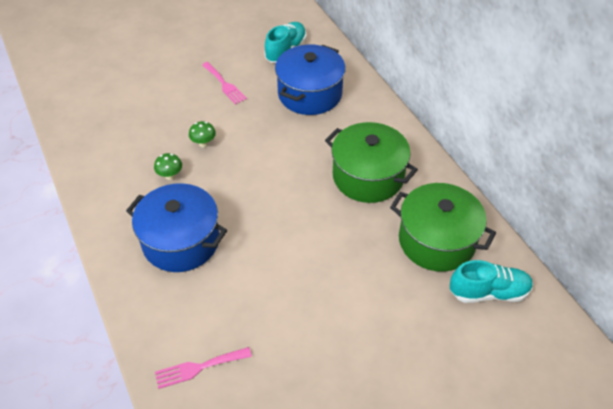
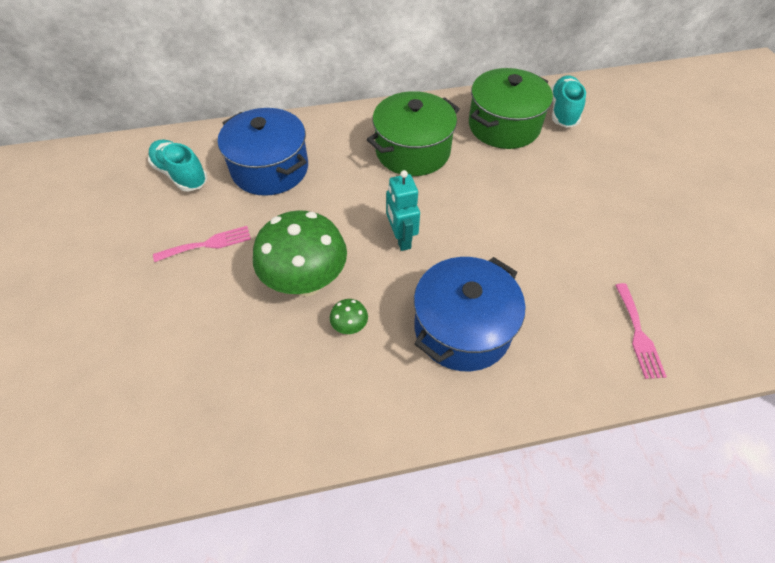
camera: 75 degrees left, 5 degrees up
green mushroom [189,121,216,148] -> green mushroom [253,210,347,296], size x2.47
none -> turquoise robot [386,170,420,251]

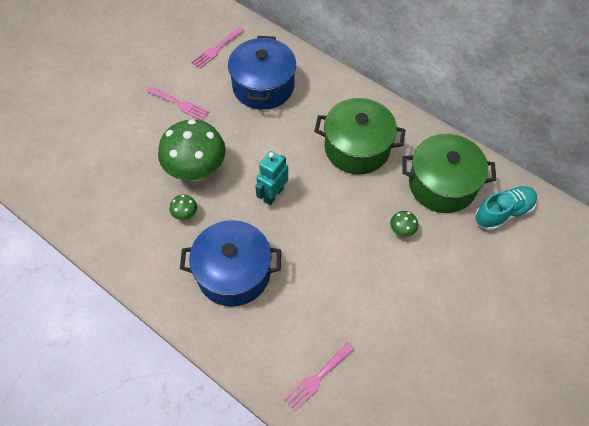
camera: 50 degrees right, 5 degrees up
turquoise shoe [148,139,207,192] -> pink fork [191,27,244,69]
none -> green mushroom [390,211,418,237]

